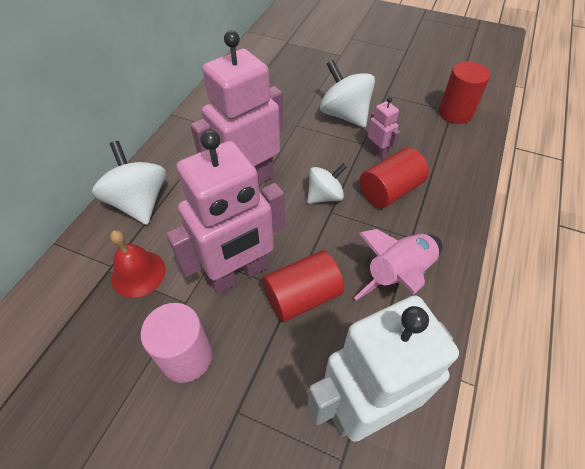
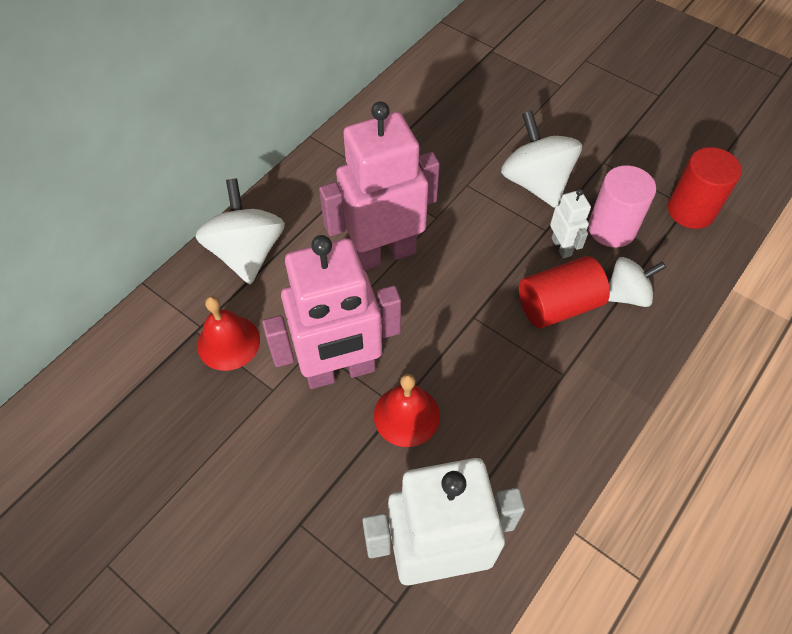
camera: 15 degrees right, 5 degrees up
pink cylinder [140,303,212,383] -> pink cylinder moved to [588,165,656,247]
red cylinder [262,250,345,322] -> red bell [374,374,440,447]
white spinning top [307,163,347,204] -> white spinning top moved to [608,257,666,307]
pink rocket [354,229,442,300] -> none
pink robot [367,97,400,159] -> white robot [550,189,591,258]

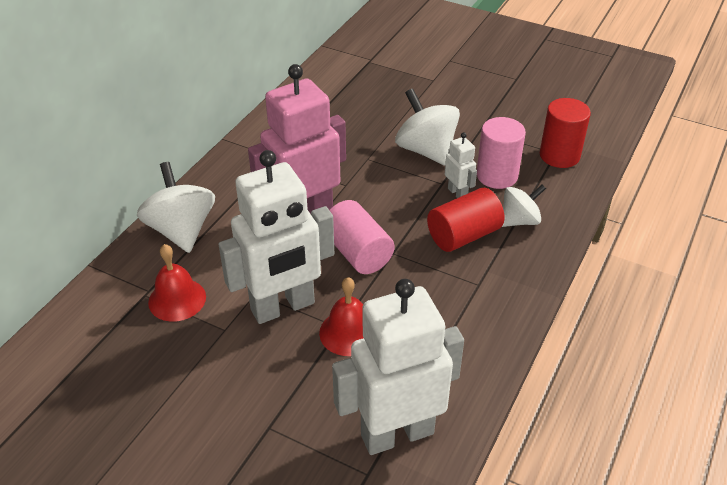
camera: 10 degrees left, 15 degrees down
pink robot [262,235,401,389] -> white robot [219,150,334,324]
none -> pink cylinder [330,200,395,274]

